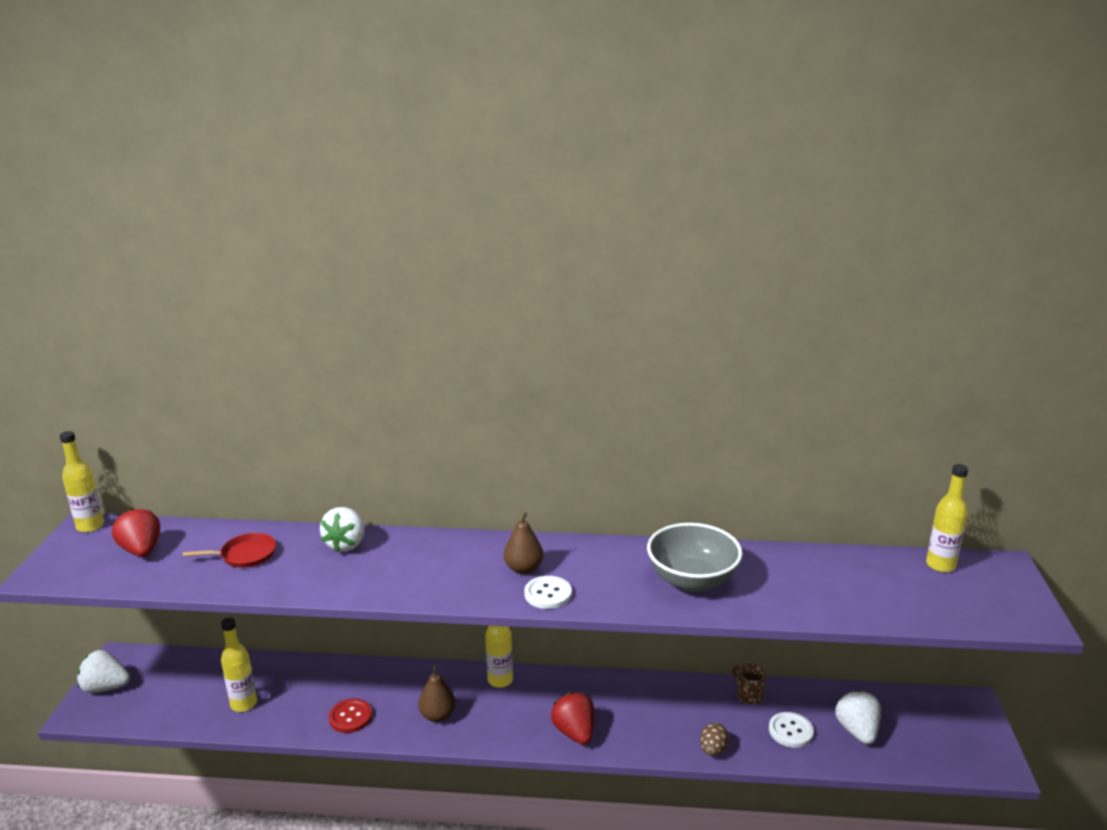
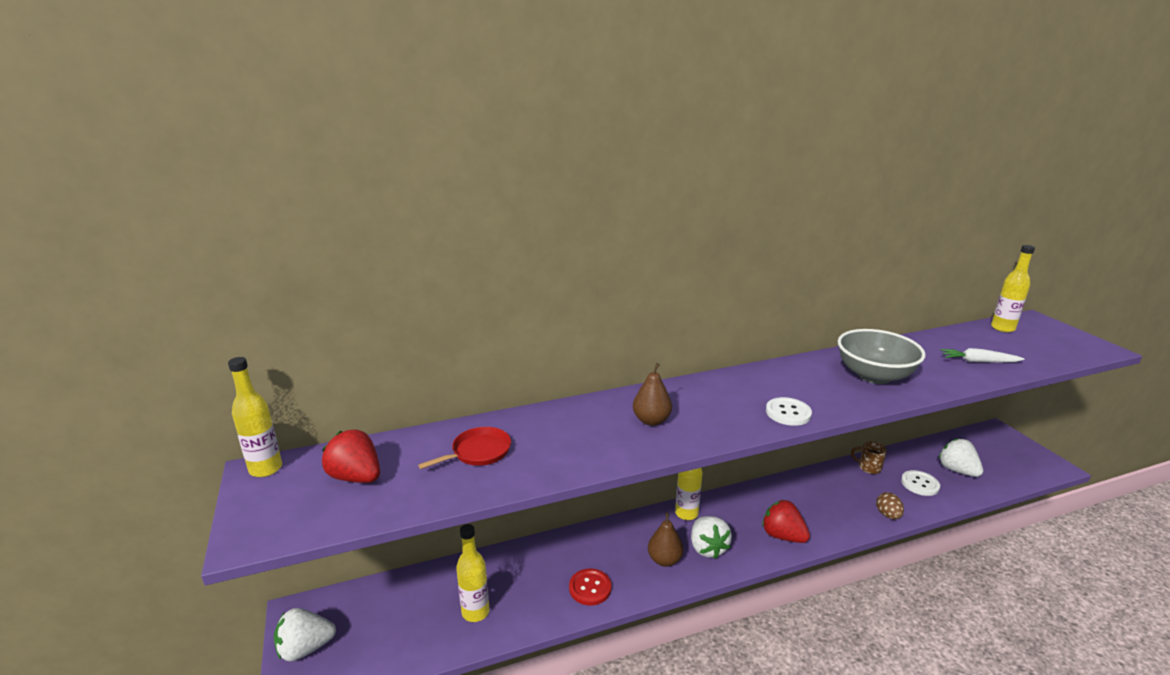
camera: 25 degrees left, 0 degrees up
white strawberry [320,507,365,552] -> white strawberry moved to [691,516,732,559]
brown pear [504,512,544,574] -> brown pear moved to [633,363,672,426]
none -> white carrot [940,348,1024,363]

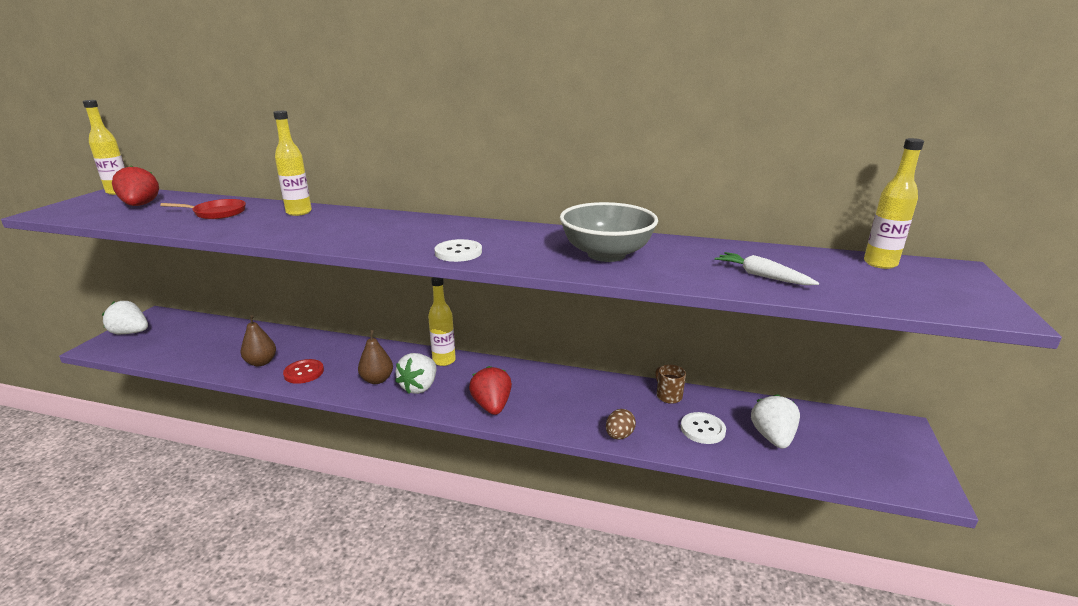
camera: 35 degrees right, 0 degrees up
yellow bottle [456,524,490,622] -> yellow bottle moved to [273,111,312,216]
brown pear [633,363,672,426] -> brown pear moved to [241,315,276,366]

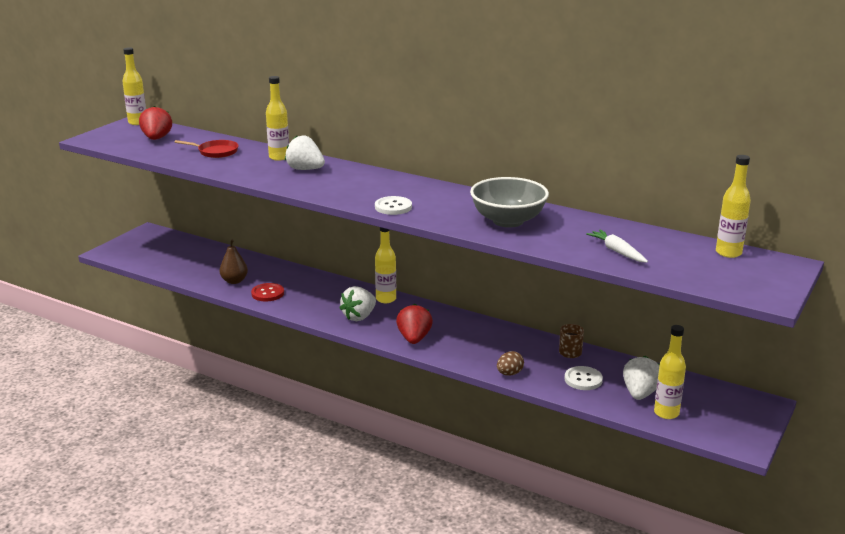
camera: 15 degrees right, 0 degrees up
white strawberry [102,301,148,334] -> white strawberry moved to [285,135,325,170]
brown pear [358,330,393,384] -> none
none -> yellow bottle [654,325,686,419]

